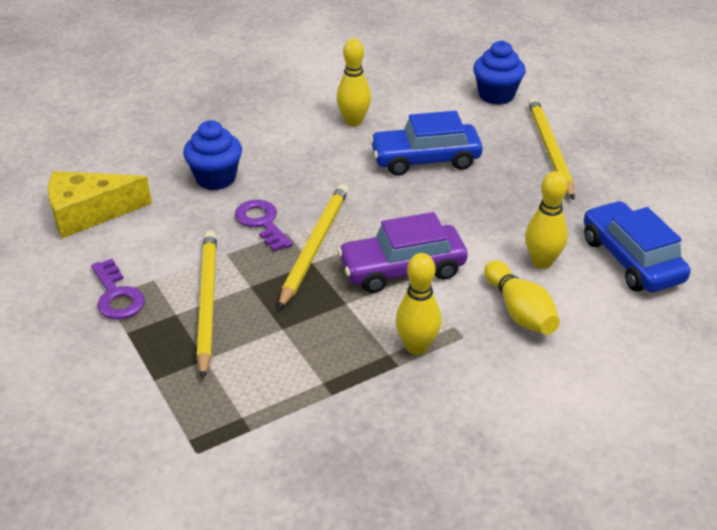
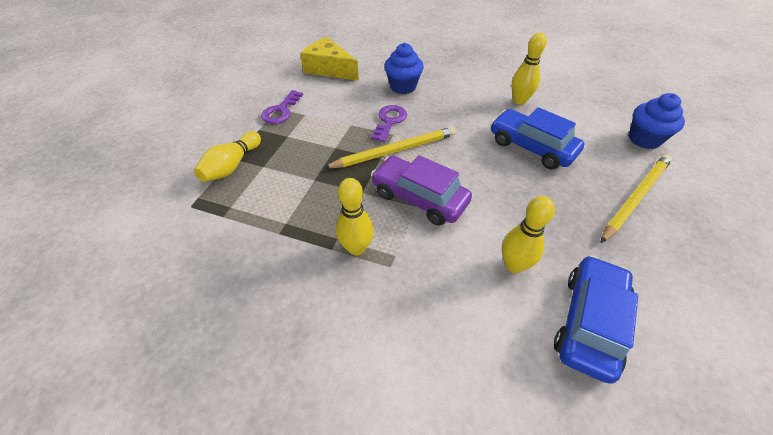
camera: 50 degrees right, 10 degrees up
yellow pencil [197,231,217,379] -> none
yellow bowling pin [484,260,560,335] -> yellow bowling pin moved to [194,131,261,182]

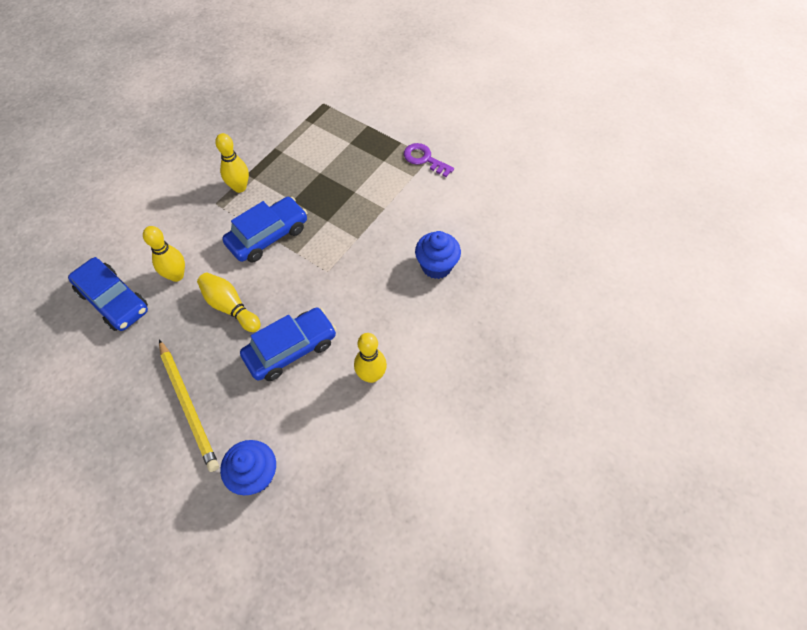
camera: 105 degrees right, 10 degrees up
yellow bowling pin [194,131,261,182] -> yellow bowling pin moved to [197,273,261,332]
yellow cheese [300,37,359,81] -> none
yellow pencil [324,127,456,168] -> none
purple key [371,105,407,142] -> none
purple car [371,155,472,226] -> blue car [222,197,307,263]

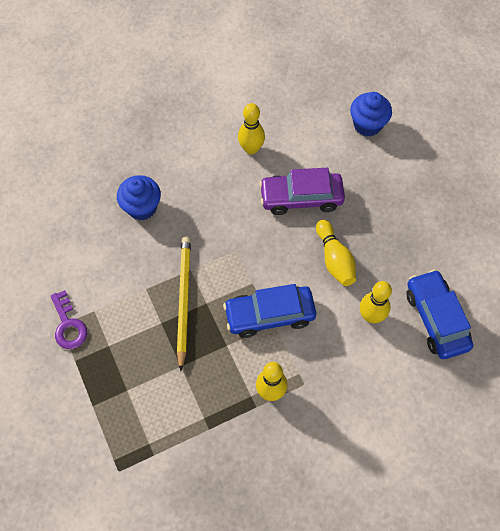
camera: 150 degrees left, 5 degrees up
yellow pencil [159,339,219,472] -> yellow pencil moved to [177,236,191,371]
blue car [240,307,336,381] -> purple car [259,168,345,215]

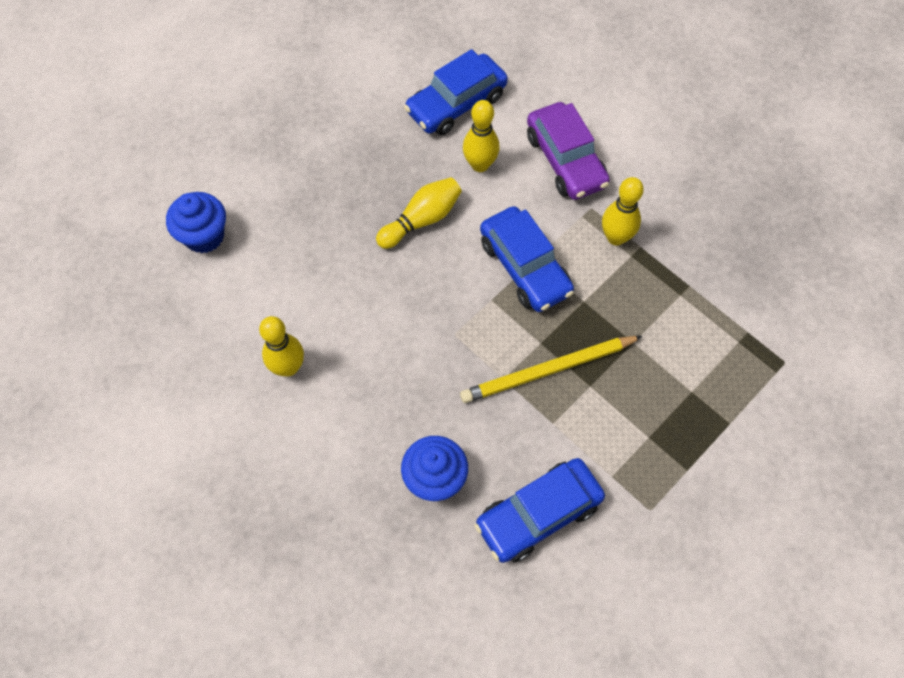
camera: 110 degrees left, 0 degrees up
purple key [50,290,87,349] -> none
purple car [259,168,345,215] -> purple car moved to [527,102,610,200]
none -> blue car [474,458,605,563]

